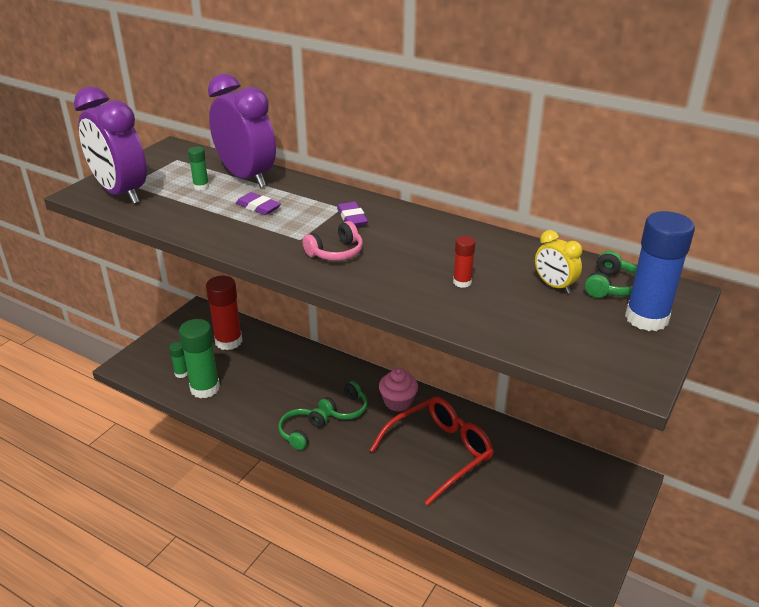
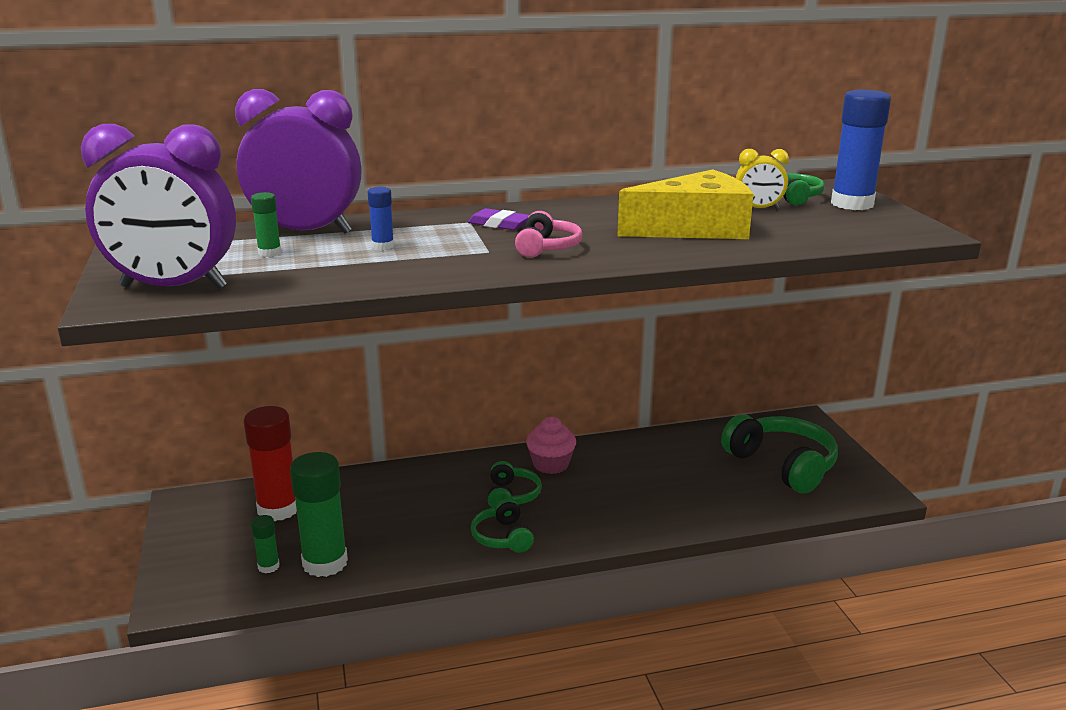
camera: 45 degrees left, 10 degrees down
purple eraser [236,192,281,215] -> blue glue stick [368,187,394,250]
red glasses [370,397,494,505] -> none
red glue stick [453,236,475,288] -> yellow cheese [617,169,753,239]
none -> green headphones [721,414,838,494]

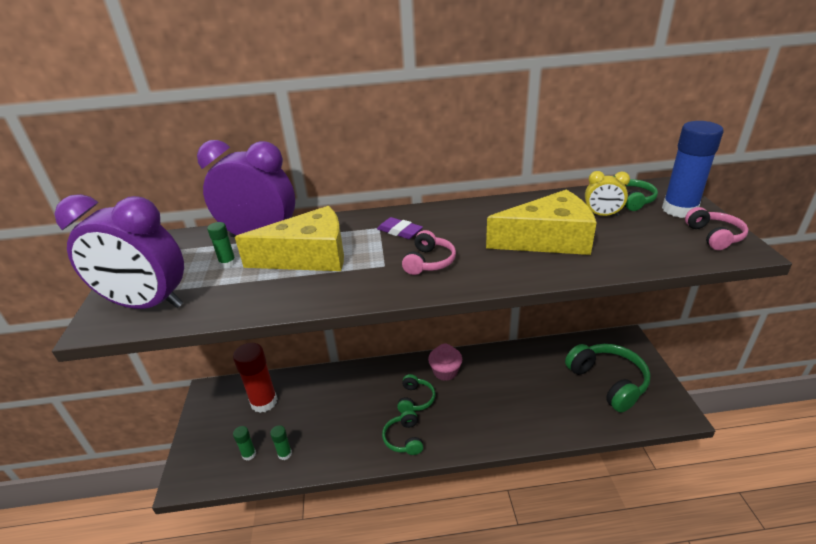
camera: 10 degrees right, 10 degrees up
green glue stick [290,452,348,577] -> green glue stick [270,425,292,460], size x0.47
blue glue stick [368,187,394,250] -> yellow cheese [235,206,344,271]
none -> pink headphones [685,207,749,250]

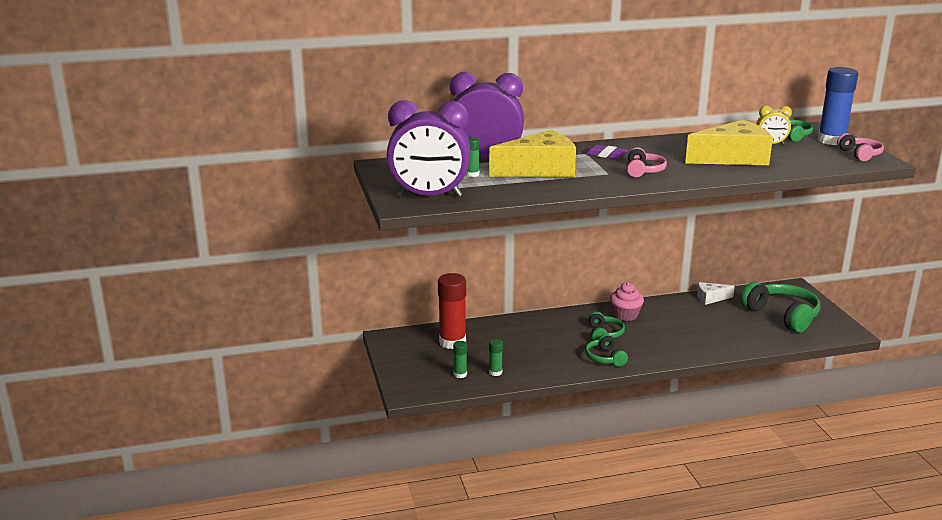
camera: 10 degrees left, 10 degrees down
none -> white cheese [697,282,735,305]

